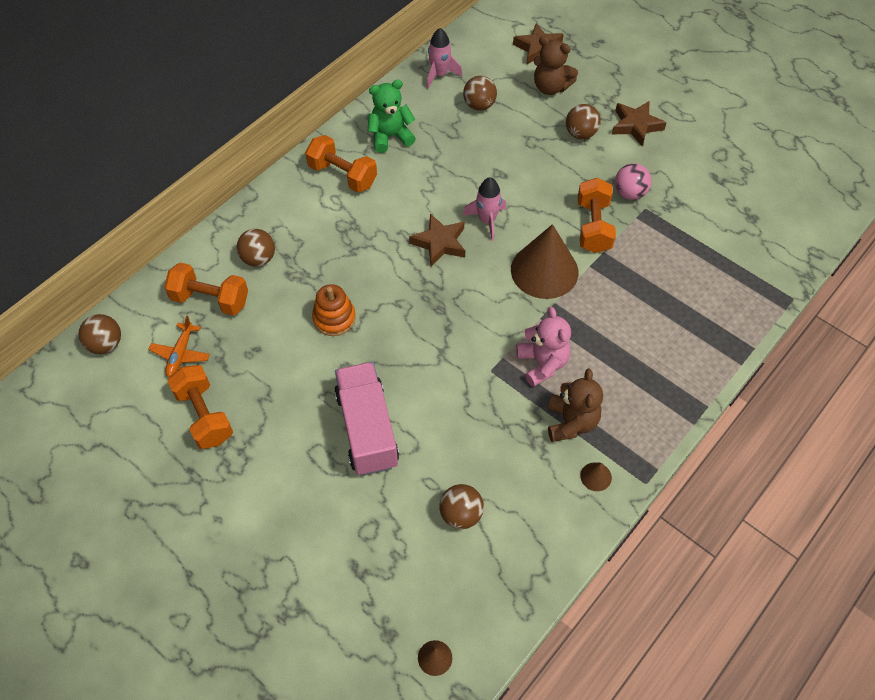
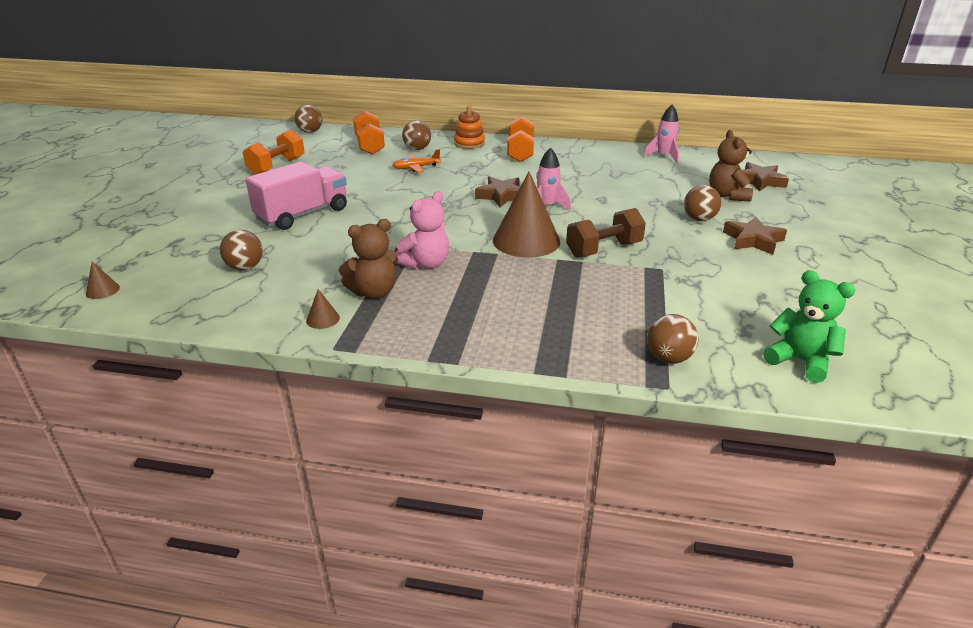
camera: 60 degrees right, 25 degrees down
orange plane [148,315,210,377] -> orange plane moved to [392,149,441,173]
orange stacking toy [312,284,356,336] -> orange stacking toy moved to [454,105,485,149]
green teddy bear [368,80,416,153] -> green teddy bear moved to [763,270,855,383]
brown ball [463,76,497,111] -> brown ball moved to [647,314,699,364]
orange dumbbell [578,178,616,253] -> brown dumbbell [566,208,646,258]
pink ball [615,163,652,200] -> none

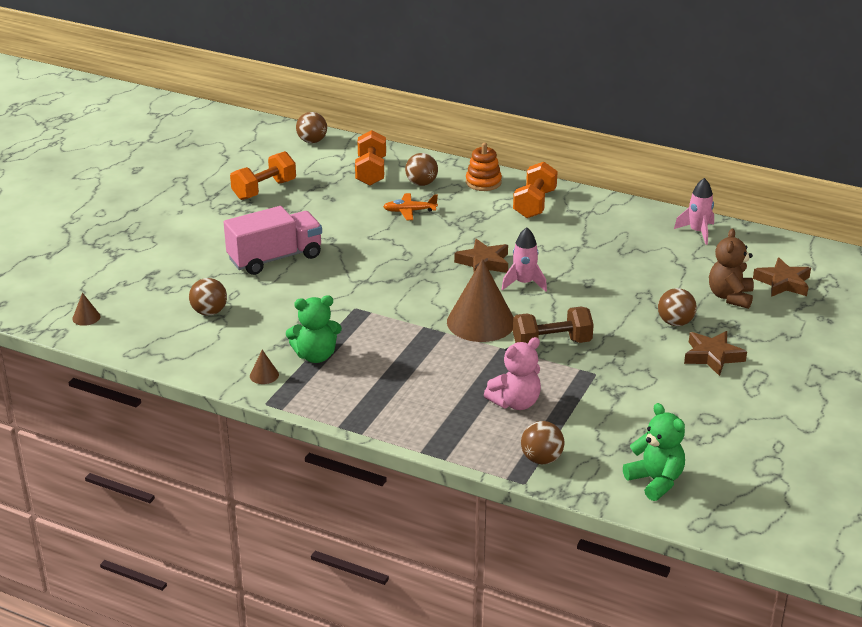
camera: 15 degrees right, 0 degrees up
brown teddy bear [339,219,398,298] -> green teddy bear [286,295,342,363]
pink teddy bear [396,191,449,270] -> pink teddy bear moved to [484,337,541,410]

